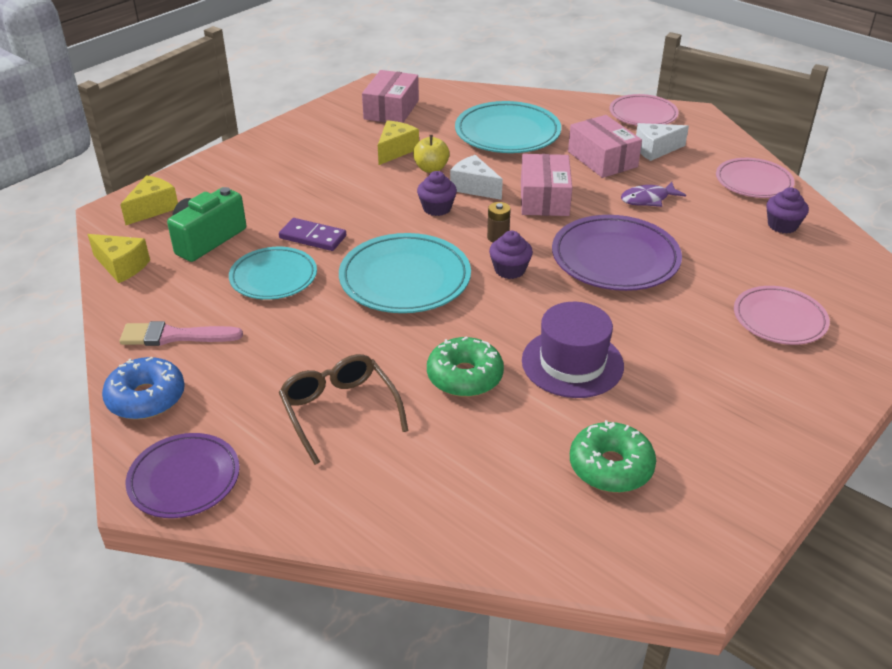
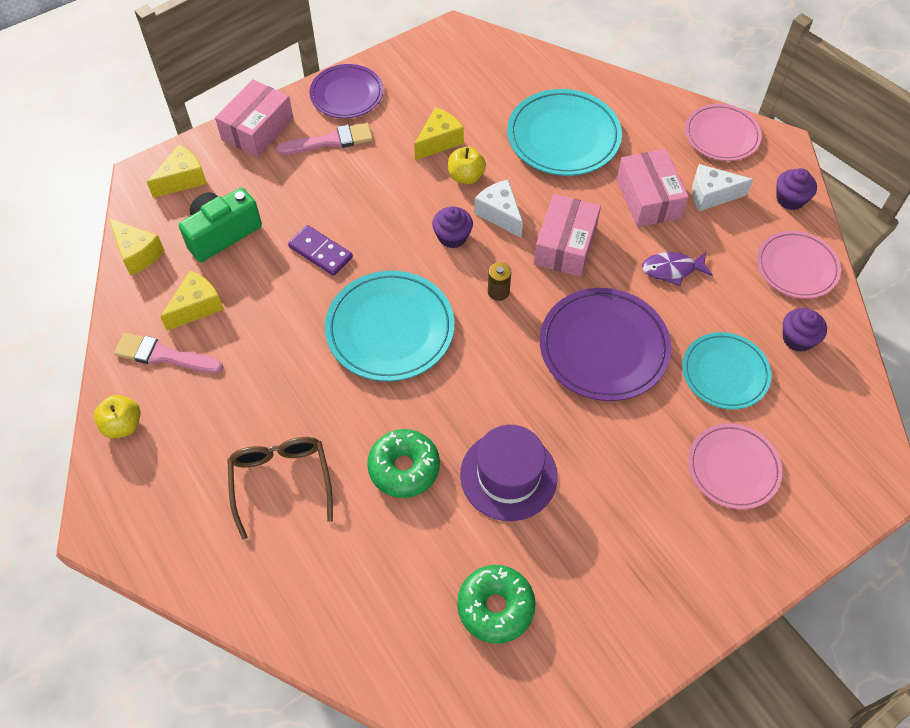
camera: 15 degrees right, 20 degrees up
blue donut [102,357,185,420] -> yellow apple [94,395,140,438]
purple plate [126,433,240,518] -> purple plate moved to [309,64,383,118]
turquoise plate [229,247,317,300] -> turquoise plate moved to [682,332,772,410]
pink box [362,70,419,123] -> pink box moved to [215,79,293,157]
purple cupcake [489,231,533,279] -> purple cupcake moved to [776,168,817,210]
none -> yellow cheese [160,270,224,331]
none -> pink brush [276,123,373,155]

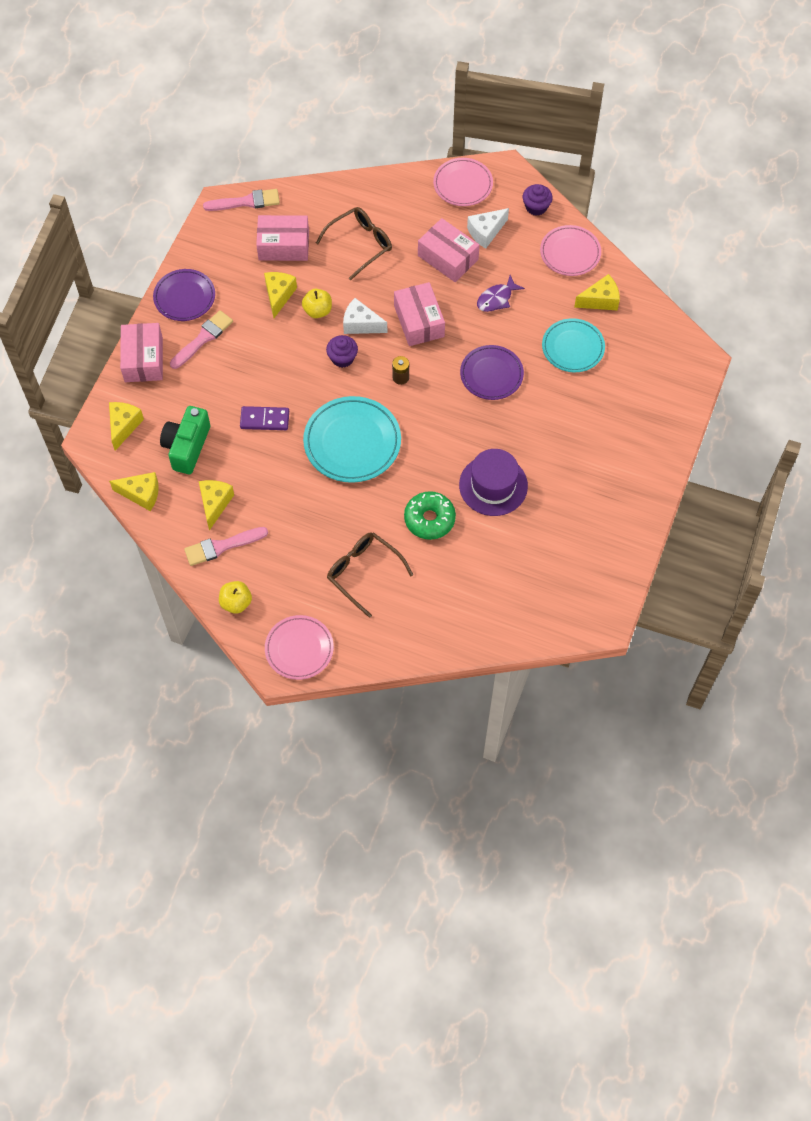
camera: 35 degrees left, 5 degrees up
green donut [457,565,536,644] -> none
turquoise plate [507,89,622,176] -> brown glasses [316,207,392,280]
purple plate [540,288,671,401] -> purple plate [460,345,524,400], size x0.66
pink plate [688,423,782,509] -> pink plate moved to [265,615,334,680]
purple cupcake [783,308,827,352] -> yellow cheese [574,274,620,311]
none -> pink brush [203,189,280,211]
none -> pink box [256,215,309,261]

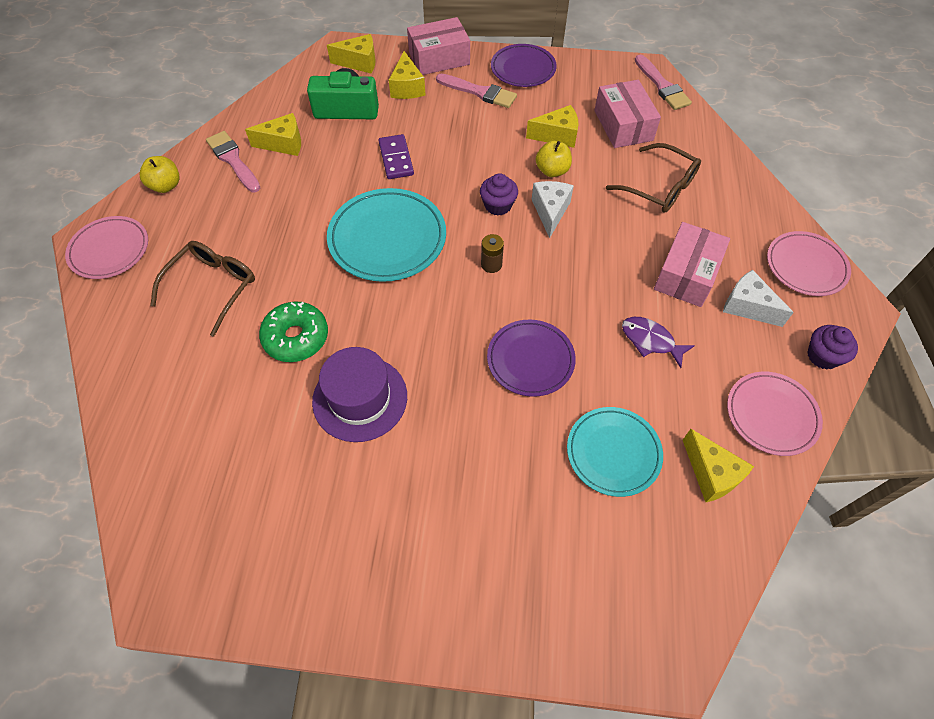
camera: 75 degrees right, 5 degrees down
yellow cheese [109,472,159,511] -> yellow cheese moved to [389,51,425,99]
pink box [394,282,445,346] -> none

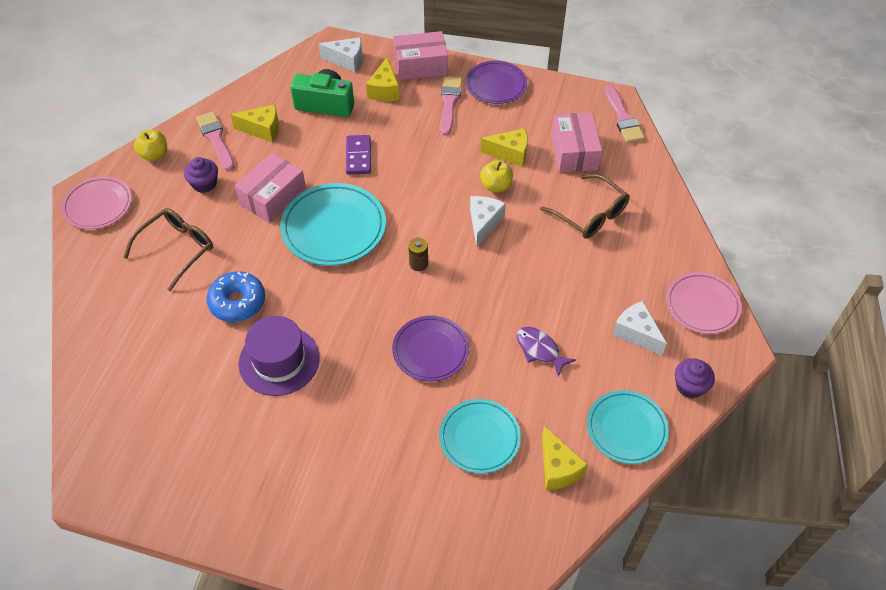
camera: 10 degrees right, 5 degrees down
green donut [259,301,328,362] -> blue donut [207,271,265,322]
yellow cheese [327,34,376,73] -> white cheese [319,37,362,73]
pink brush [436,74,517,108] -> pink brush turned 120 degrees counterclockwise [440,76,462,136]
purple cupcake [480,173,518,215] -> purple cupcake moved to [184,157,218,193]
pink box [654,222,730,307] -> pink box moved to [235,153,306,223]
pink plate [727,372,823,456] -> turquoise plate [587,390,669,464]

